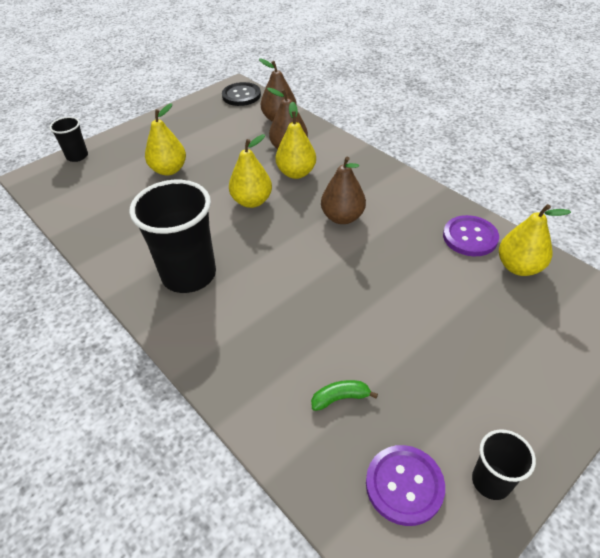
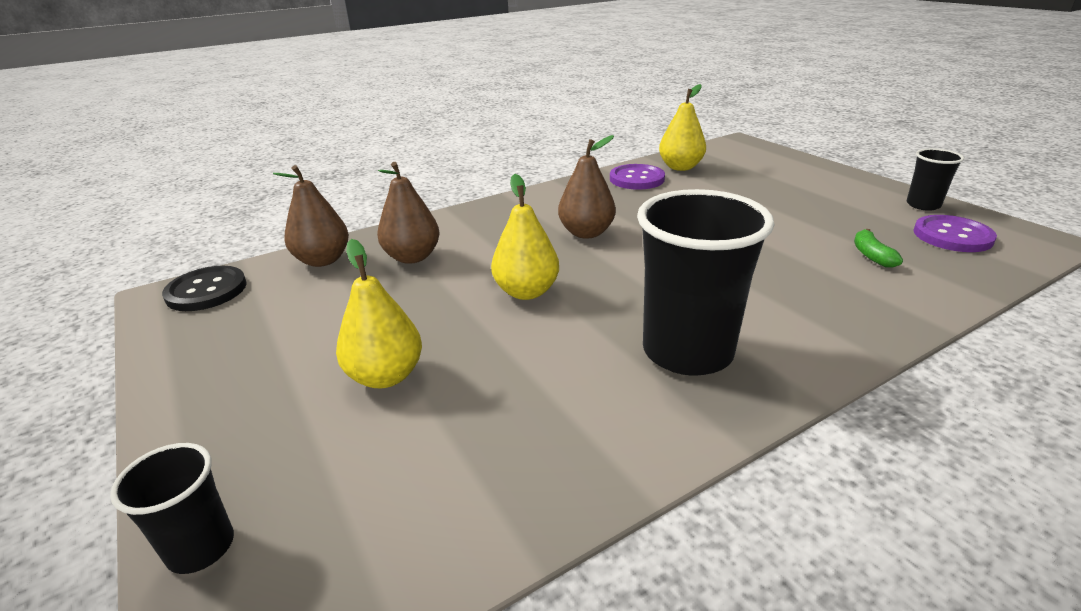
camera: 80 degrees left, 15 degrees down
yellow pear [276,102,316,179] -> none

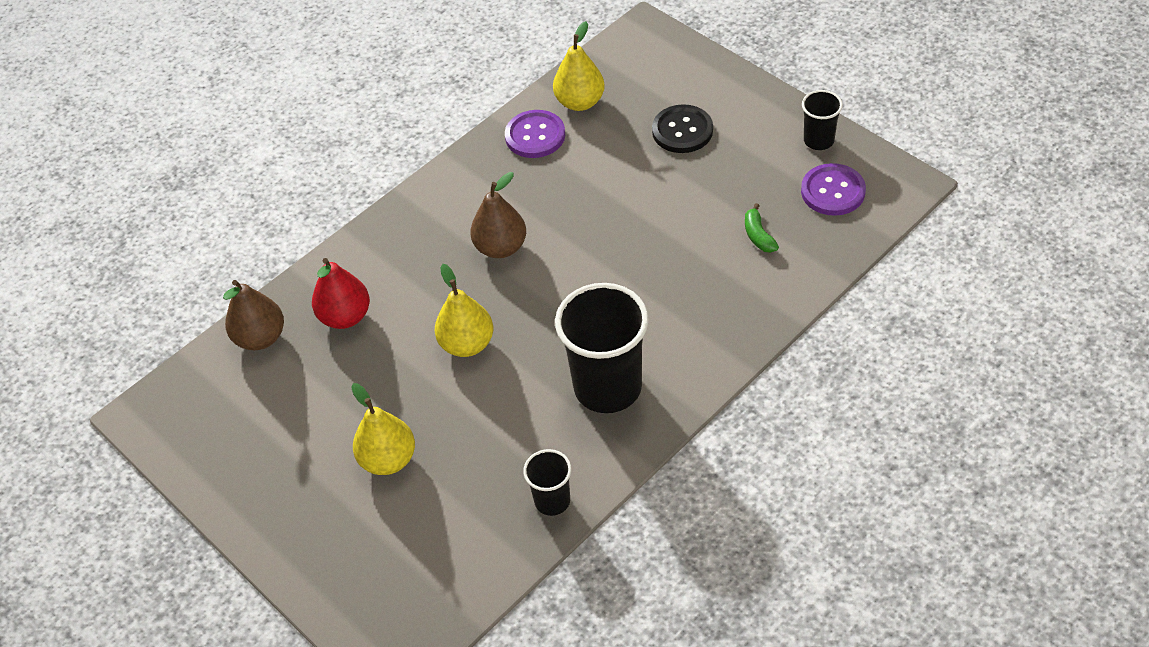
camera: 10 degrees left, 20 degrees up
black cup [110,443,234,574] -> black cup moved to [523,449,571,516]
black button [162,266,247,311] -> black button moved to [652,104,713,153]
brown pear [377,162,440,264] -> red pear [312,258,370,329]

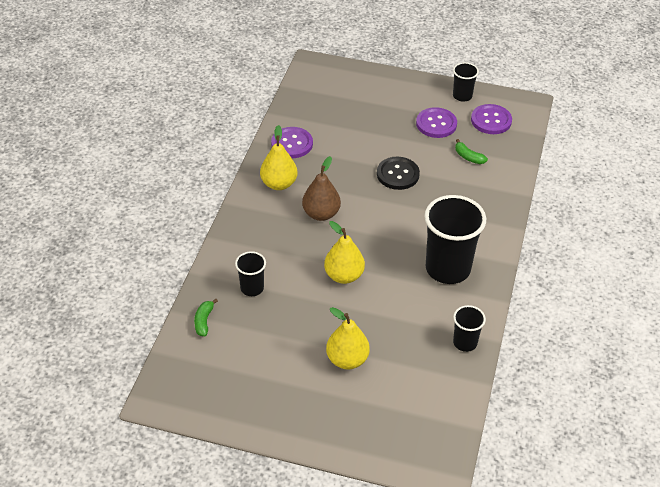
camera: 35 degrees left, 5 degrees down
brown pear [223,280,284,350] -> green banana [194,299,218,336]
red pear [312,258,370,329] -> black cup [235,251,266,296]
yellow pear [553,21,605,111] -> yellow pear moved to [260,125,298,190]
black button [652,104,713,153] -> black button moved to [377,157,420,190]
none -> purple button [416,107,457,138]

